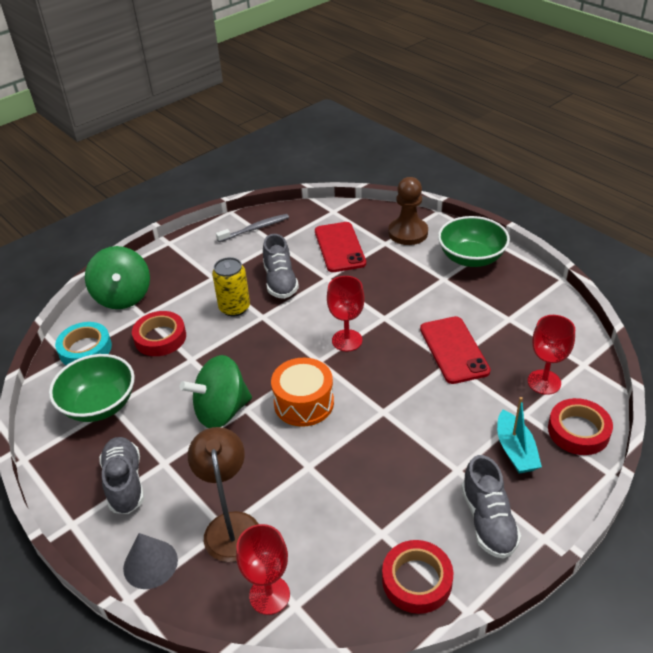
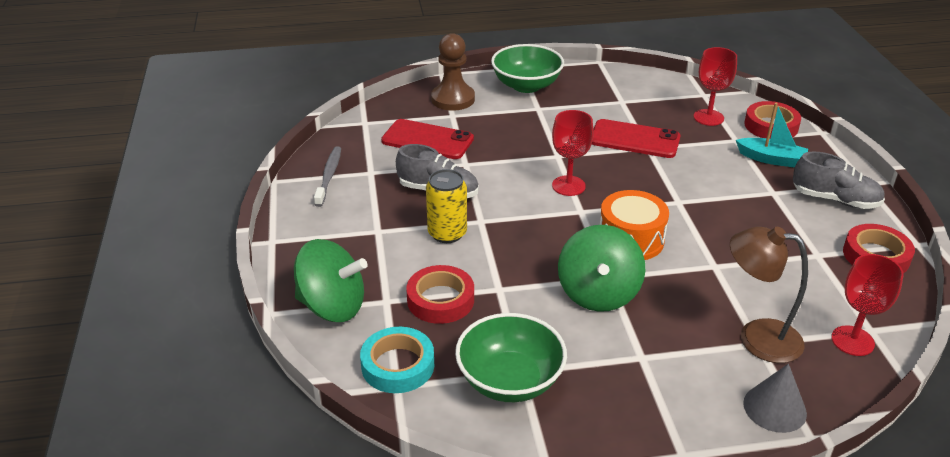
camera: 60 degrees left, 5 degrees down
grey shoe [99,437,144,514] -> none

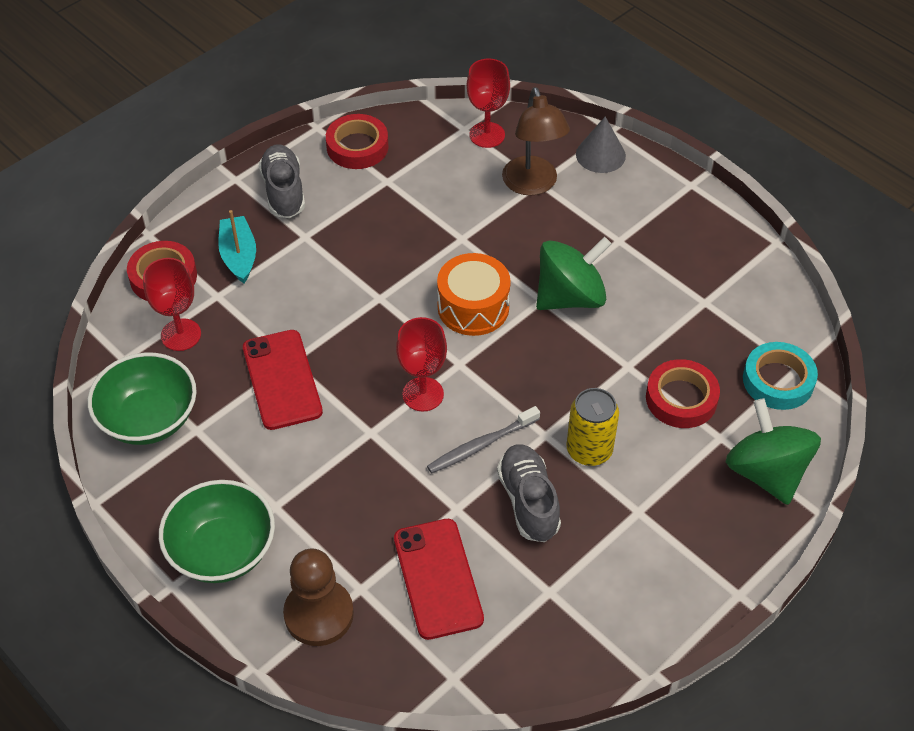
camera: 125 degrees left, 15 degrees up
grey toothbrush [314,146,341,207] -> grey toothbrush moved to [427,406,540,474]
green bowl [455,313,567,402] -> green bowl moved to [88,352,197,445]

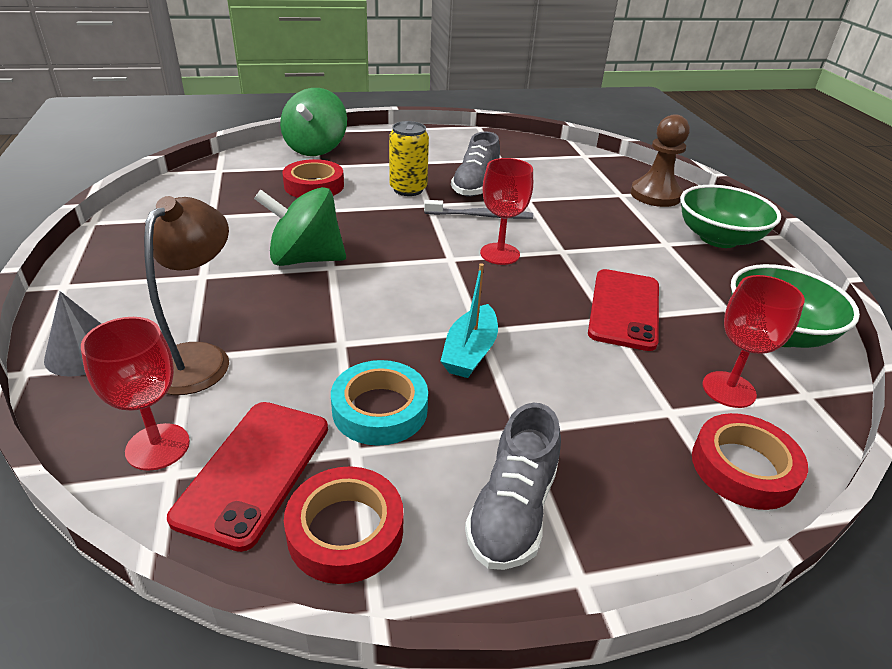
camera: 150 degrees left, 15 degrees down
turquoise boat [218,210,256,283] -> turquoise boat moved to [440,263,498,378]
red phone [394,519,484,640] -> red phone moved to [167,402,328,552]
orange drum [437,253,511,336] -> none
turquoise tape [743,342,818,410] -> turquoise tape moved to [331,360,428,446]

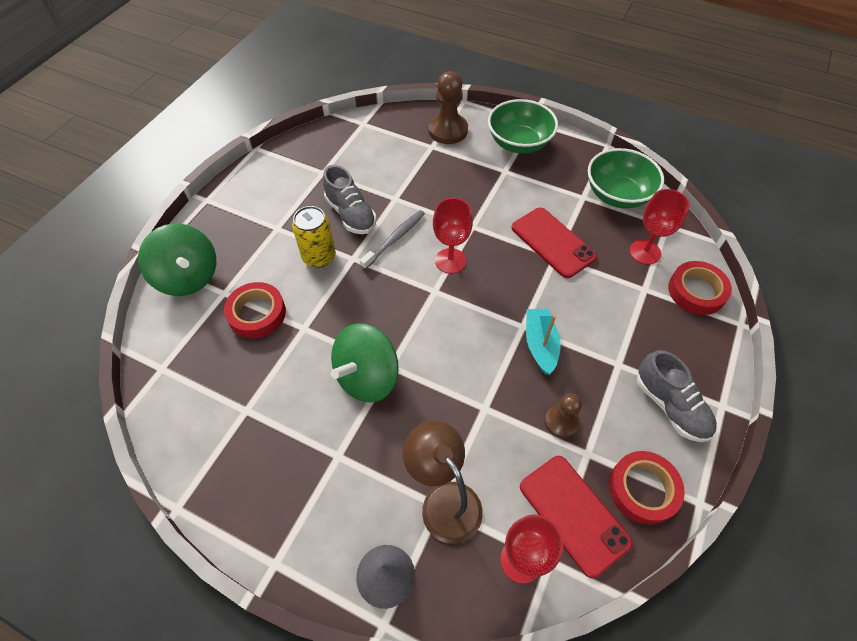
camera: 50 degrees left, 20 degrees up
turquoise tape [331,360,428,446] -> brown pawn [545,393,582,438]
turquoise boat [440,263,498,378] -> turquoise boat turned 150 degrees counterclockwise [526,308,561,375]

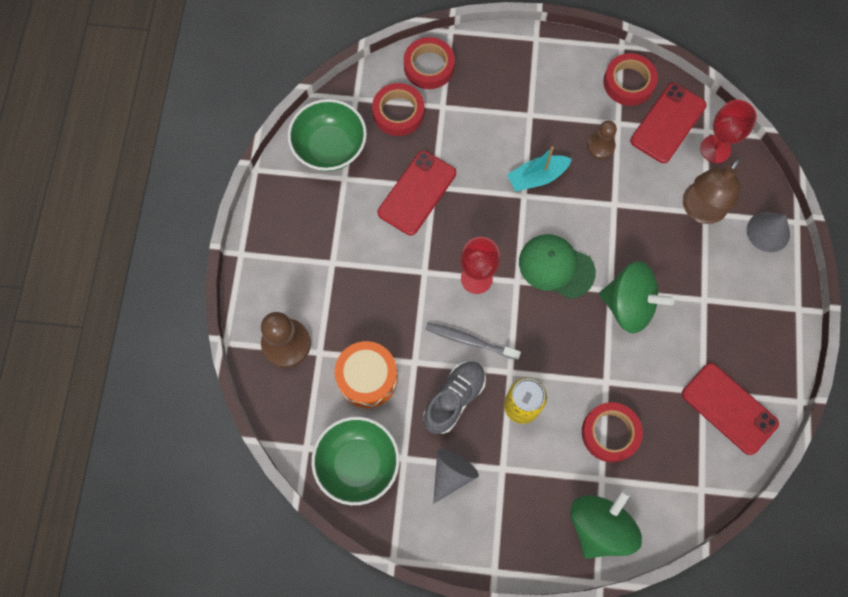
camera: 110 degrees left, 15 degrees up
green bowl [488,99,558,153] -> green bowl moved to [311,416,400,505]
red goblet [630,189,690,265] -> red tape [372,83,424,136]
grey shoe [637,350,717,442] -> none
none -> orange drum [335,341,398,408]
none -> grey cone [433,449,479,504]
none -> green cap [519,234,596,299]
none -> red phone [682,363,779,455]

